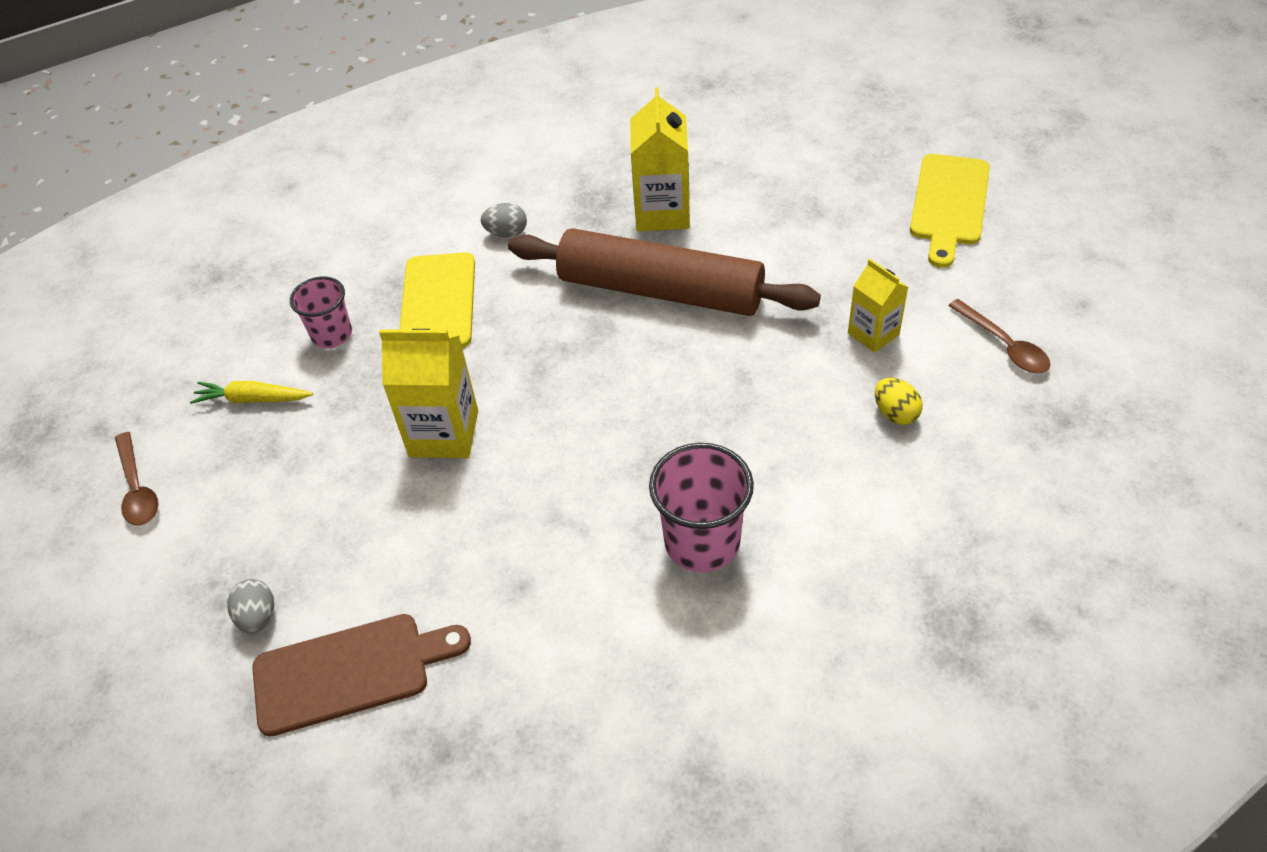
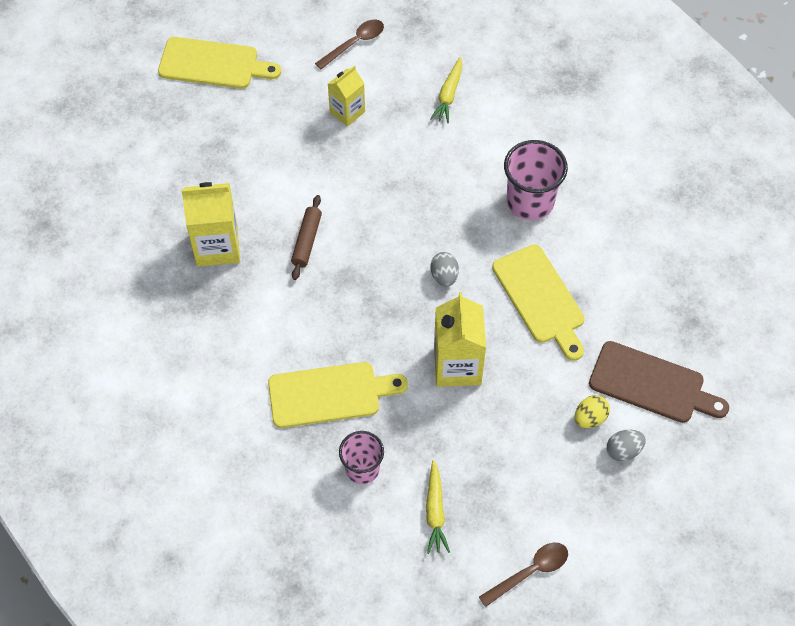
camera: 100 degrees left, 10 degrees up
brown cutting board [252,614,471,737] -> brown cutting board turned 135 degrees clockwise [589,341,729,423]
grey egg [481,203,527,237] -> grey egg moved to [430,252,459,287]
brown rolling pin [508,228,821,316] -> brown rolling pin [291,195,322,280], size x0.41
yellow egg [875,378,923,425] -> yellow egg moved to [575,395,610,428]
none -> yellow carrot [430,57,463,123]
none -> yellow cutting board [492,245,585,361]

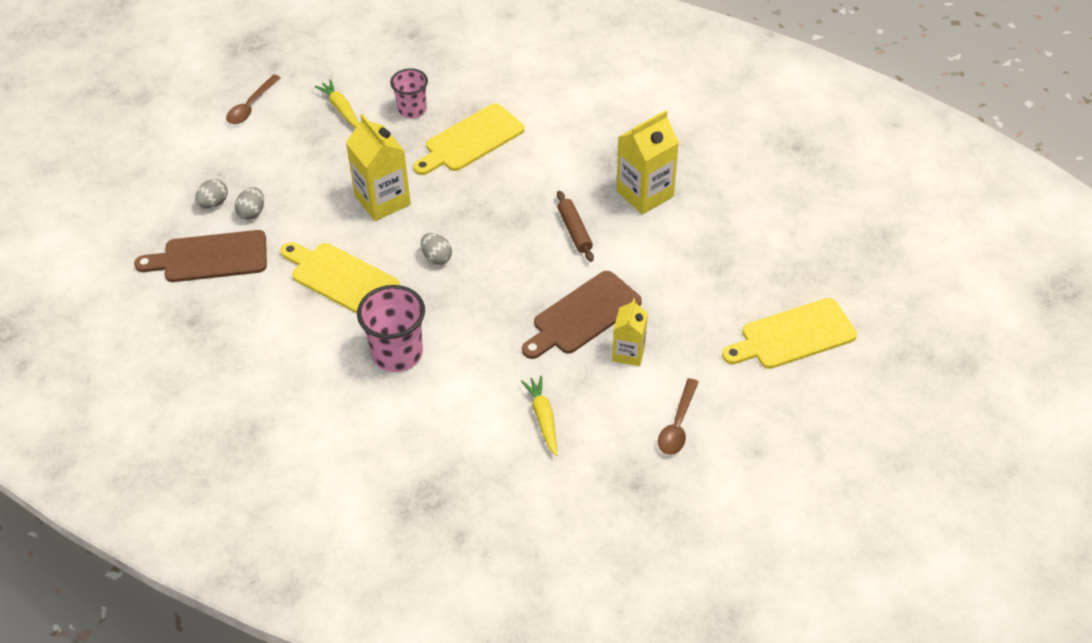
camera: 150 degrees right, 10 degrees down
yellow egg [575,395,610,428] -> grey egg [235,187,264,220]
none -> brown cutting board [522,271,642,359]

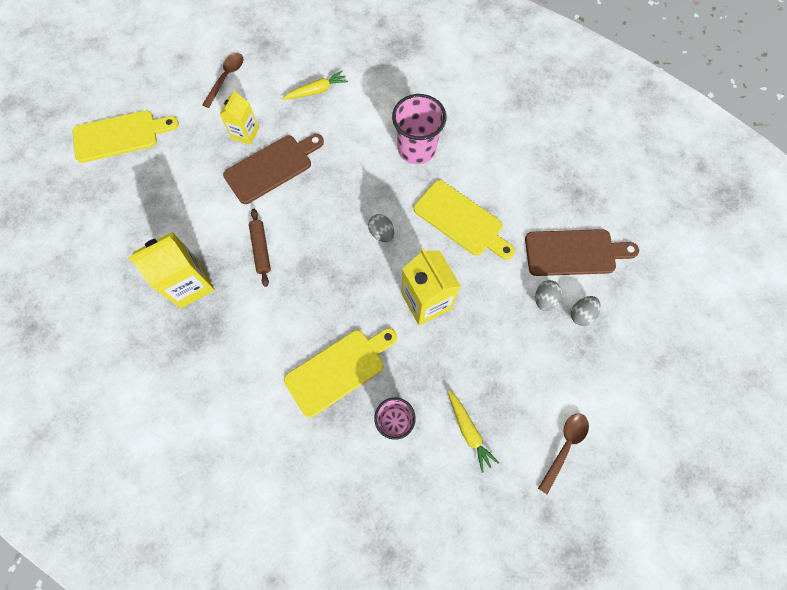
camera: 175 degrees left, 20 degrees up
yellow carrot [521,376,557,456] -> yellow carrot turned 105 degrees counterclockwise [282,70,348,100]

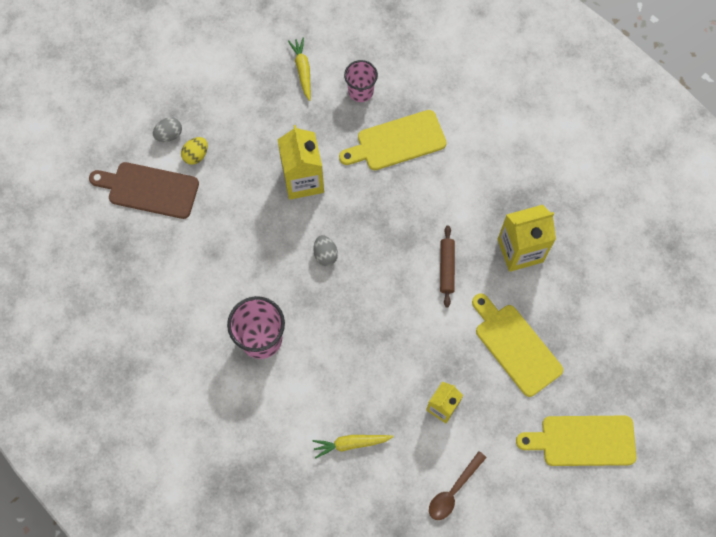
camera: 165 degrees left, 0 degrees up
brown cutting board [223,134,324,204] -> none
yellow cutting board [414,180,515,260] -> yellow cutting board moved to [472,294,563,397]
grey egg [535,280,562,311] -> yellow egg [181,137,208,165]
brown spoon [538,413,589,495] -> none

